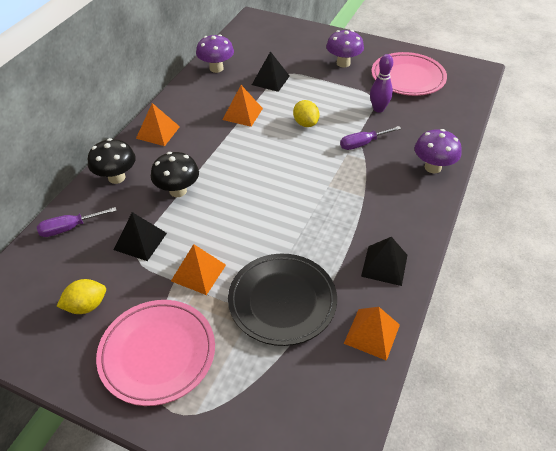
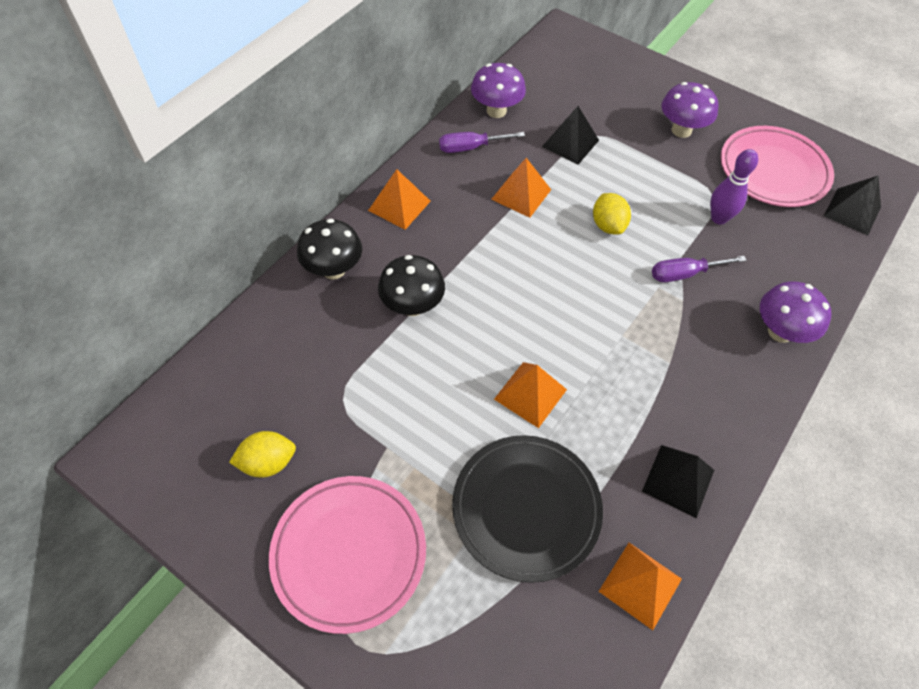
camera: 10 degrees right, 10 degrees up
purple screwdriver [37,207,117,237] -> purple screwdriver moved to [439,132,525,153]
black pyramid [113,212,167,261] -> black pyramid moved to [824,176,881,235]
orange pyramid [171,244,226,295] -> orange pyramid moved to [494,362,567,428]

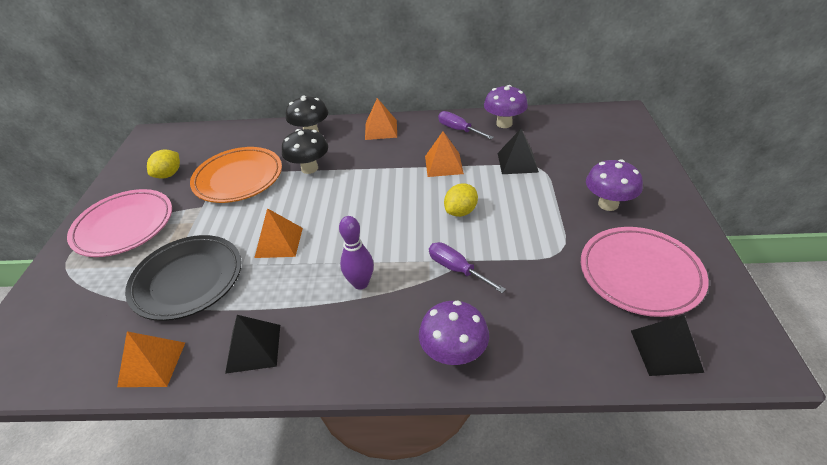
camera: 60 degrees right, 15 degrees down
yellow lemon [229,431,296,478] -> yellow lemon turned 75 degrees clockwise [147,149,180,179]
purple bowling pin [710,149,758,225] -> purple bowling pin moved to [339,216,374,290]
none -> orange plate [190,147,282,203]

